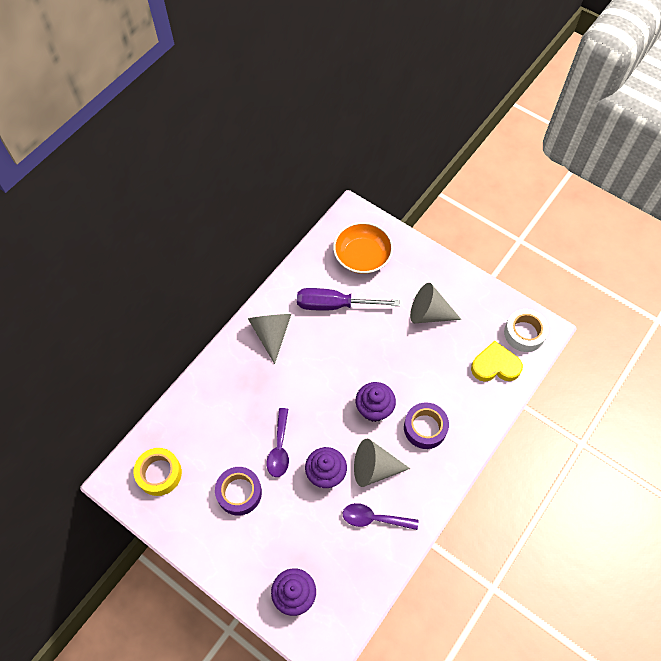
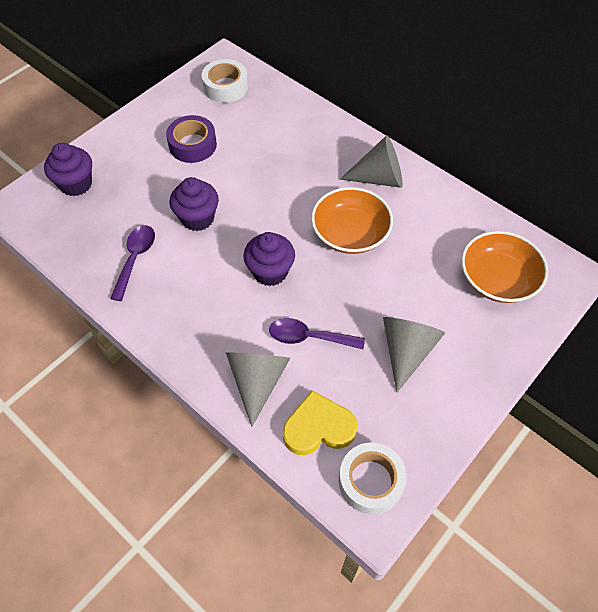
camera: 95 degrees right, 5 degrees down
yellow tape [134,448,182,496] -> white tape [202,59,248,103]
purple spoon [267,408,289,477] -> purple spoon moved to [269,318,365,349]
purple screwdriver [297,288,400,311] -> none
grey cone [354,438,410,487] -> grey cone moved to [226,352,290,427]
purple tape [404,403,449,449] -> none
yellow heart [471,341,523,382] -> yellow heart turned 105 degrees counterclockwise [283,391,357,455]
none -> orange bowl [311,187,393,254]

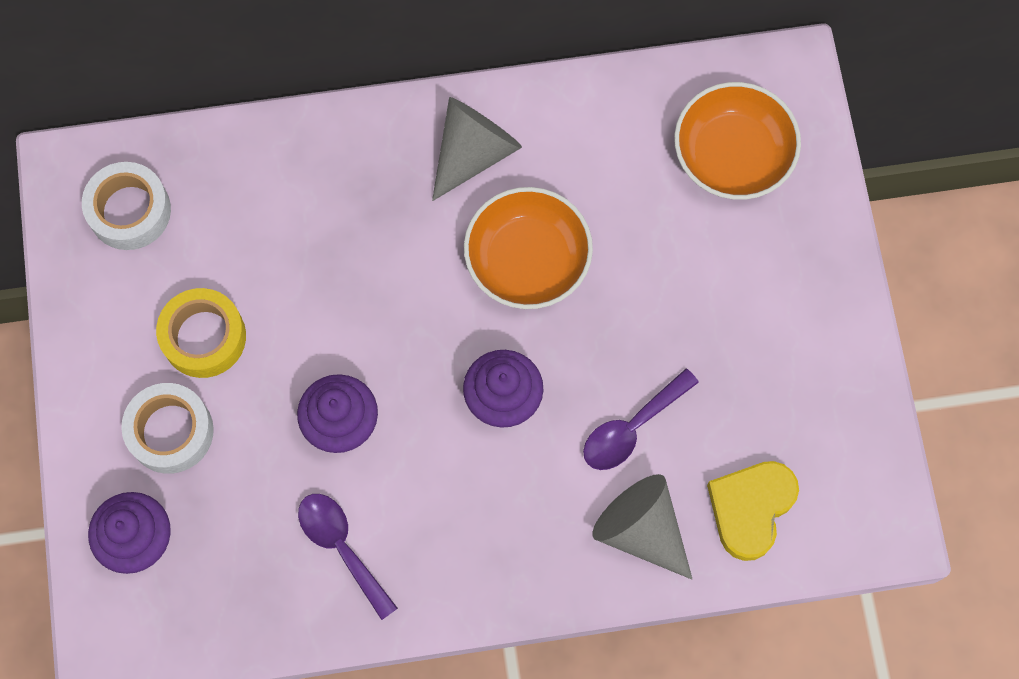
camera: 50 degrees left, 15 degrees up
purple tape [166,115,217,163] -> yellow tape [156,288,246,378]
white tape [339,442,407,515] -> white tape moved to [121,383,214,474]
grey cone [383,317,445,392] -> none

